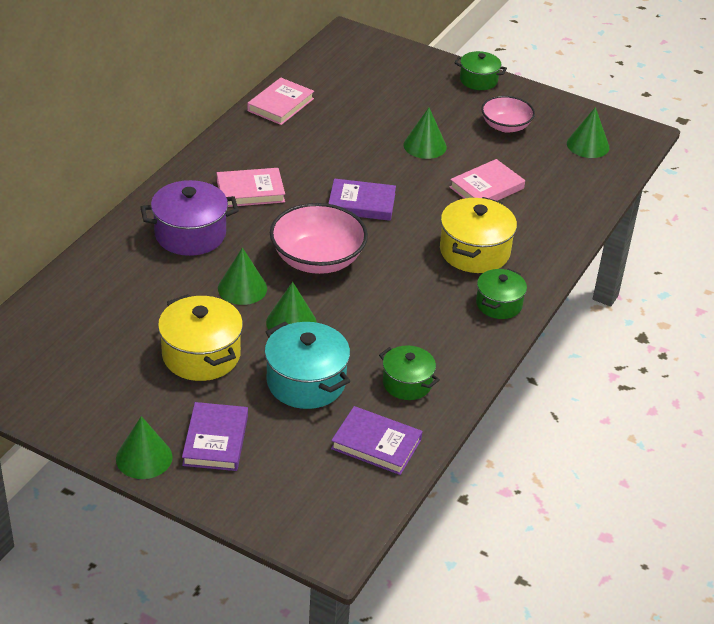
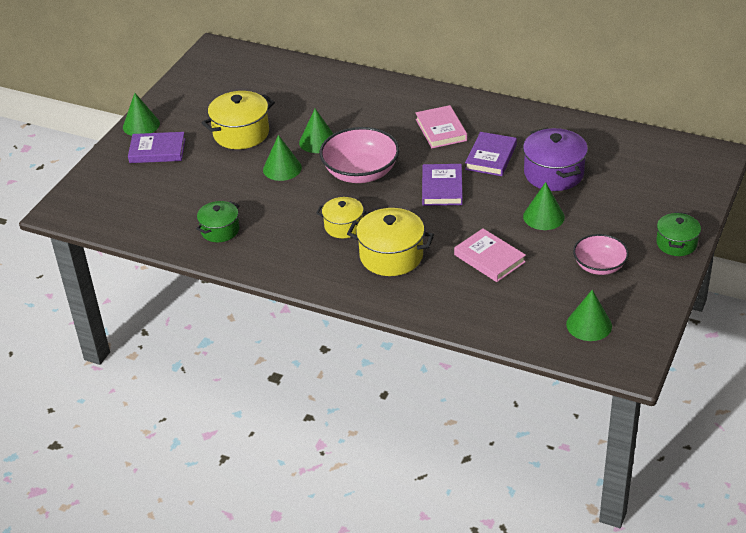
camera: 90 degrees right, 0 degrees up
purple pot [140,180,239,256] -> purple pot moved to [523,128,588,191]
pink book [247,78,314,125] -> none
turquoise pot [264,322,350,409] -> none
purple book [331,406,423,475] -> purple book moved to [465,132,517,176]
green pot [476,269,527,319] -> none
none -> yellow pot [316,197,370,238]

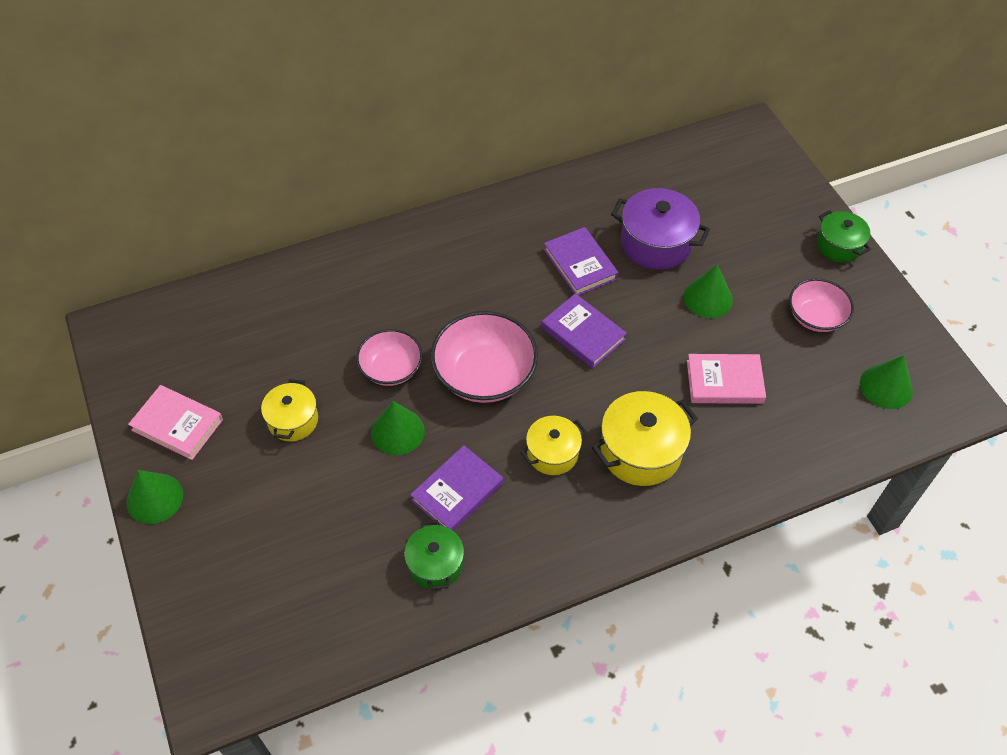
camera: 50 degrees left, 15 degrees up
purple book [128,132,185,163] -> purple book moved to [410,445,503,531]
yellow pot [202,91,275,149] -> yellow pot [261,379,318,441], size x0.63
green cone [299,109,333,153] -> pink bowl [356,329,423,386]
pink book [416,105,467,148] -> pink book moved to [128,385,223,460]

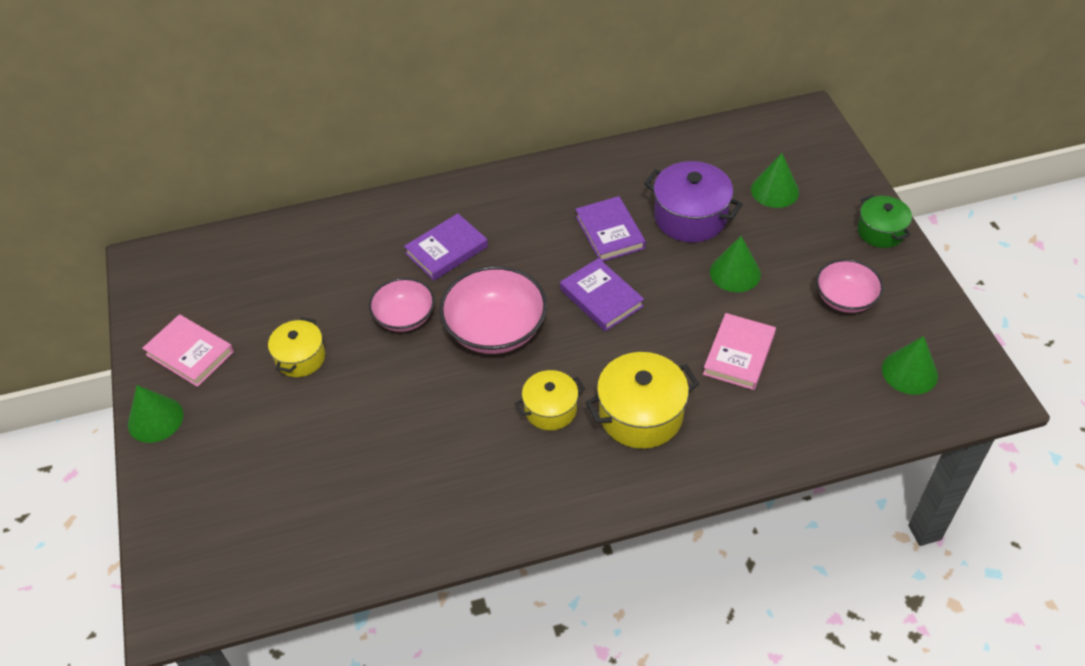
camera: 10 degrees right, 5 degrees down
green cone [371,401,425,455] -> green cone moved to [751,153,799,208]
green pot [404,520,464,590] -> none
purple book [410,445,503,531] -> purple book moved to [404,213,488,280]
pink book [687,354,766,404] -> pink book turned 75 degrees counterclockwise [703,313,776,390]

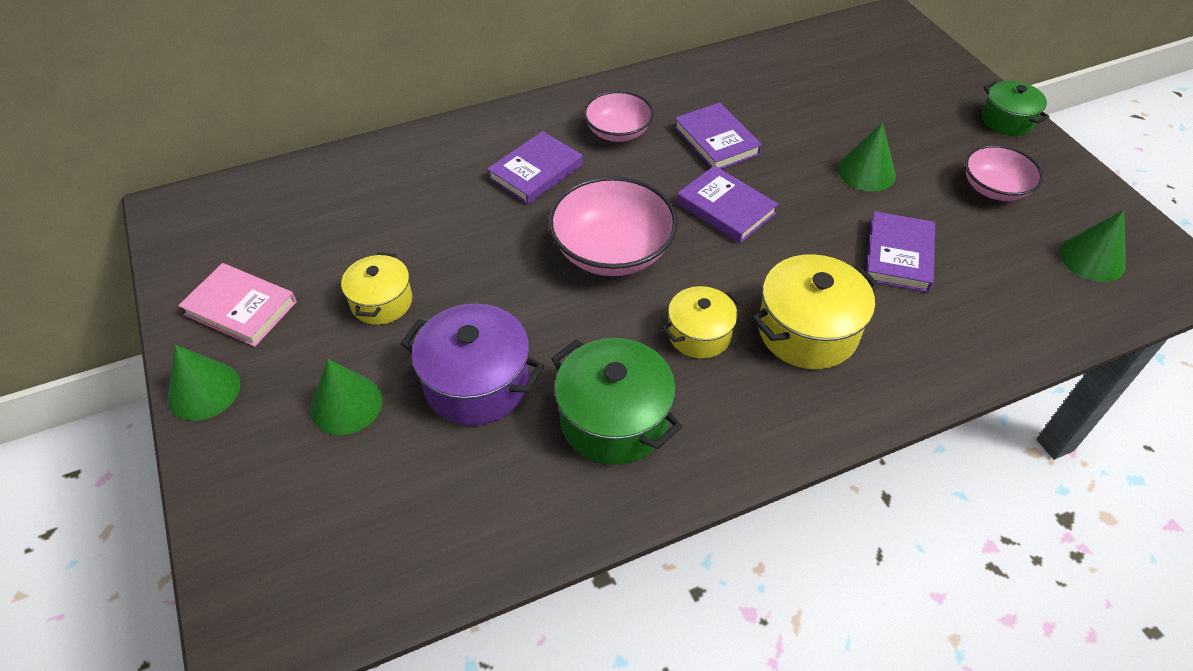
camera: 10 degrees left, 0 degrees up
pink bowl [369,278,435,332] -> pink bowl moved to [584,91,654,142]
purple pot [644,161,743,242] -> purple pot moved to [401,304,544,426]
pink book [703,313,776,390] -> purple book [866,211,935,292]
green cone [751,153,799,208] -> green cone moved to [310,359,382,435]
none -> green pot [551,338,682,465]

